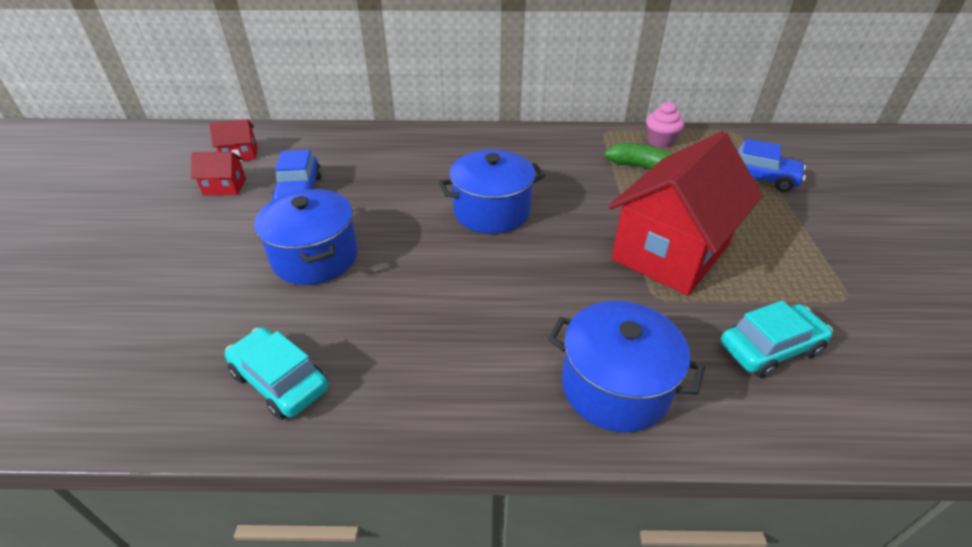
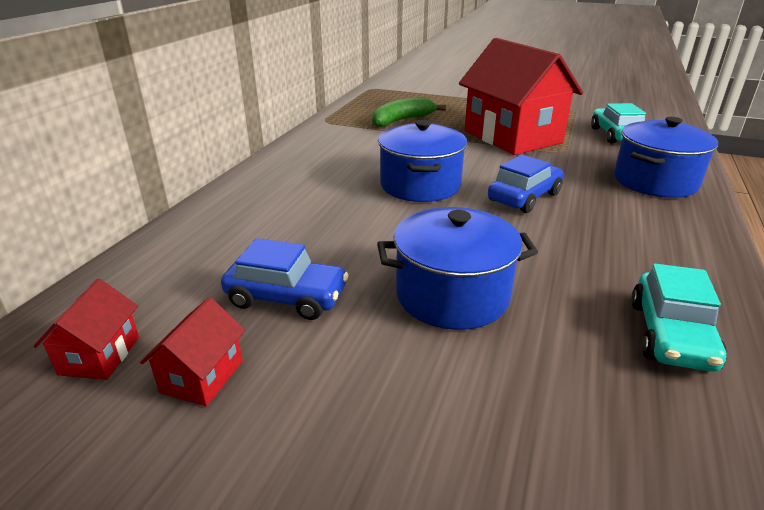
camera: 70 degrees left, 10 degrees down
turquoise car [225,327,328,420] -> turquoise car turned 45 degrees counterclockwise [631,264,727,372]
pink cupcake [646,101,684,148] -> none
blue car [737,139,806,192] -> blue car moved to [488,155,564,213]

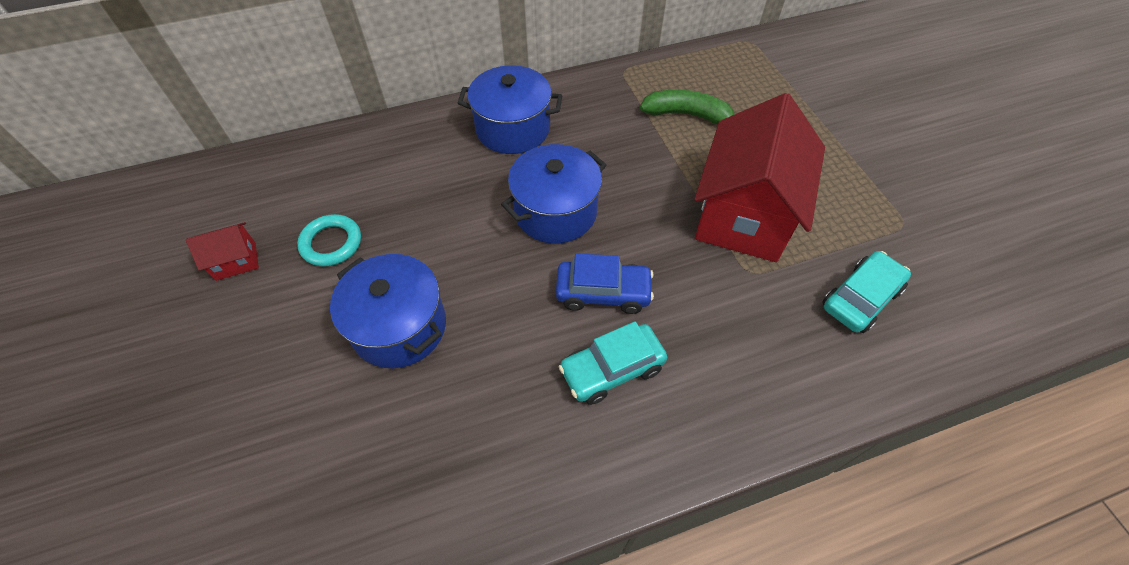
camera: 50 degrees right, 25 degrees up
red house [34,279,139,380] -> none
blue car [221,238,348,320] -> turquoise ring [297,214,361,267]
blue pot [614,117,718,198] -> blue pot moved to [458,65,562,154]
turquoise car [631,264,727,372] -> turquoise car moved to [559,321,667,405]

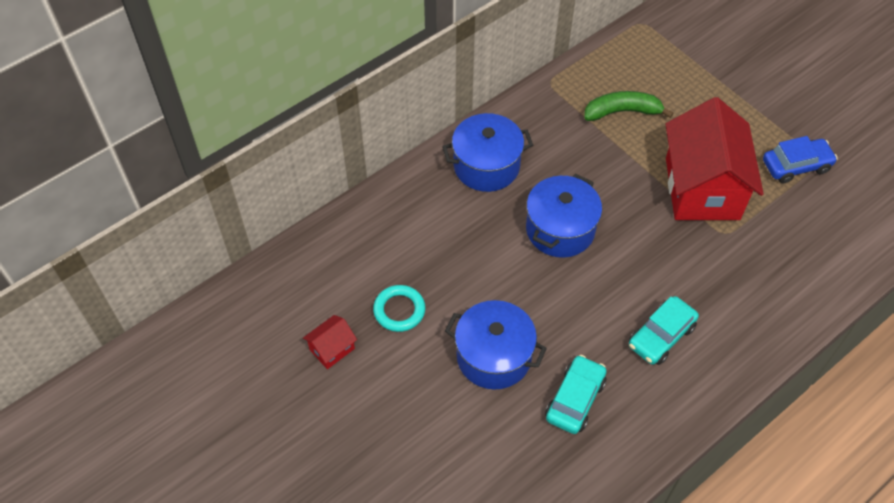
camera: 20 degrees left, 0 degrees up
blue car [556,253,654,314] -> blue car moved to [763,136,838,184]
turquoise car [822,251,911,333] -> turquoise car moved to [545,355,607,434]

